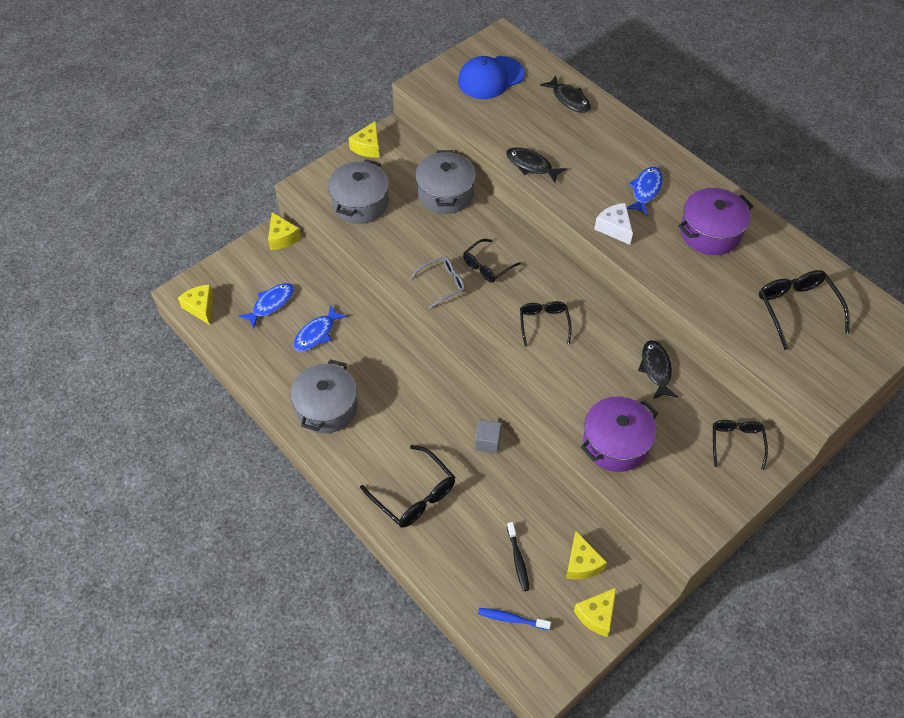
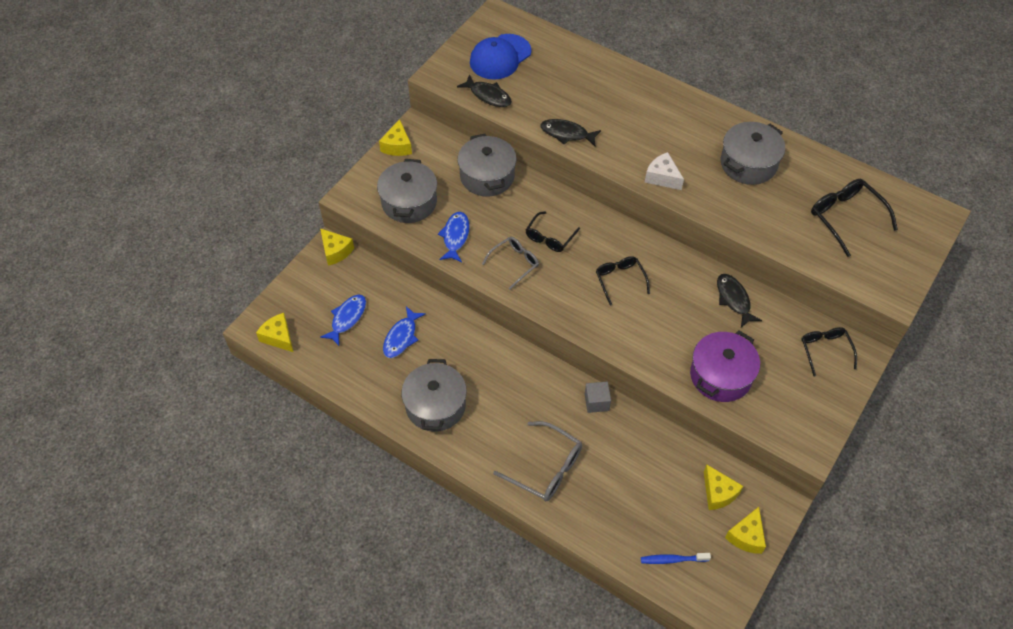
camera: 15 degrees left, 0 degrees up
black glasses [360,445,455,528] -> grey glasses [493,421,582,501]
black toothbrush [507,522,530,591] -> none
black fish [540,76,591,113] -> black fish moved to [457,74,512,107]
blue fish [627,167,663,215] -> blue fish moved to [438,212,470,262]
purple pot [678,188,753,255] -> grey pot [721,122,785,185]

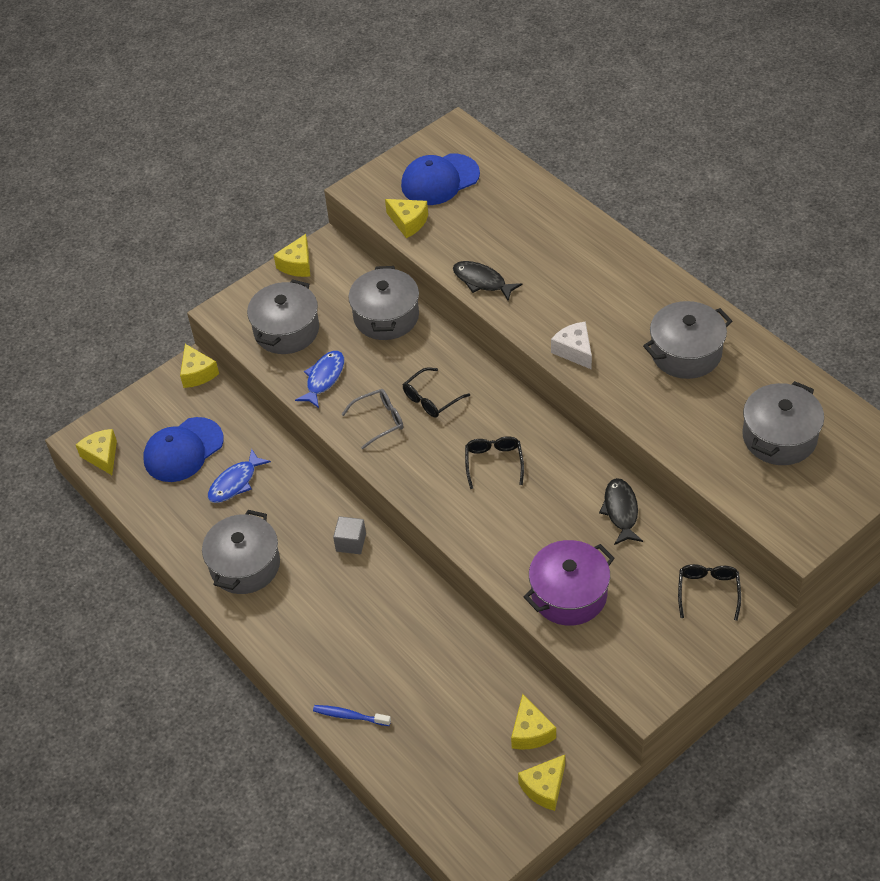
camera: 20 degrees right, 5 degrees down
blue fish [320,295,366,346] -> blue cap [143,417,224,482]
black fish [457,74,512,107] -> yellow cheese [385,199,428,238]
grey glasses [493,421,582,501] -> none
grey cube [585,382,611,413] -> grey cube moved to [333,516,366,554]
blue toothbrush [641,553,711,564] -> blue toothbrush moved to [313,705,391,726]
black glasses [811,179,898,257] -> grey pot [743,381,824,465]

